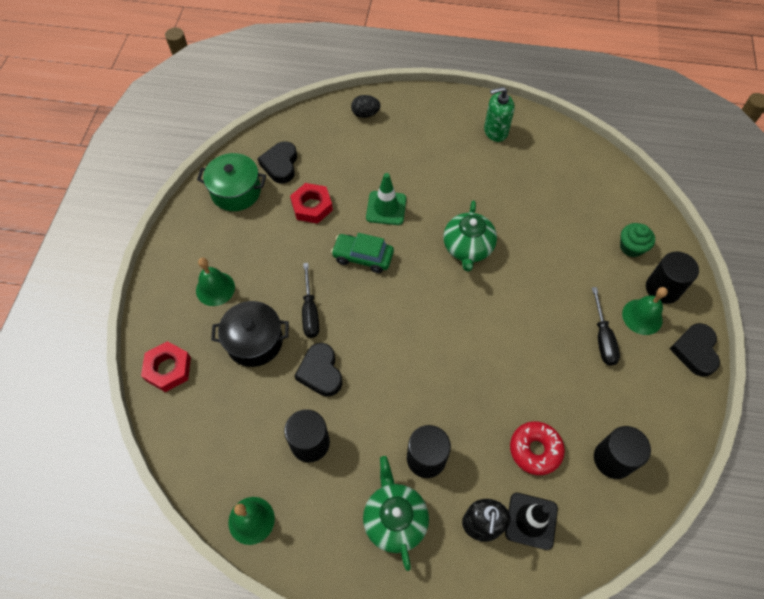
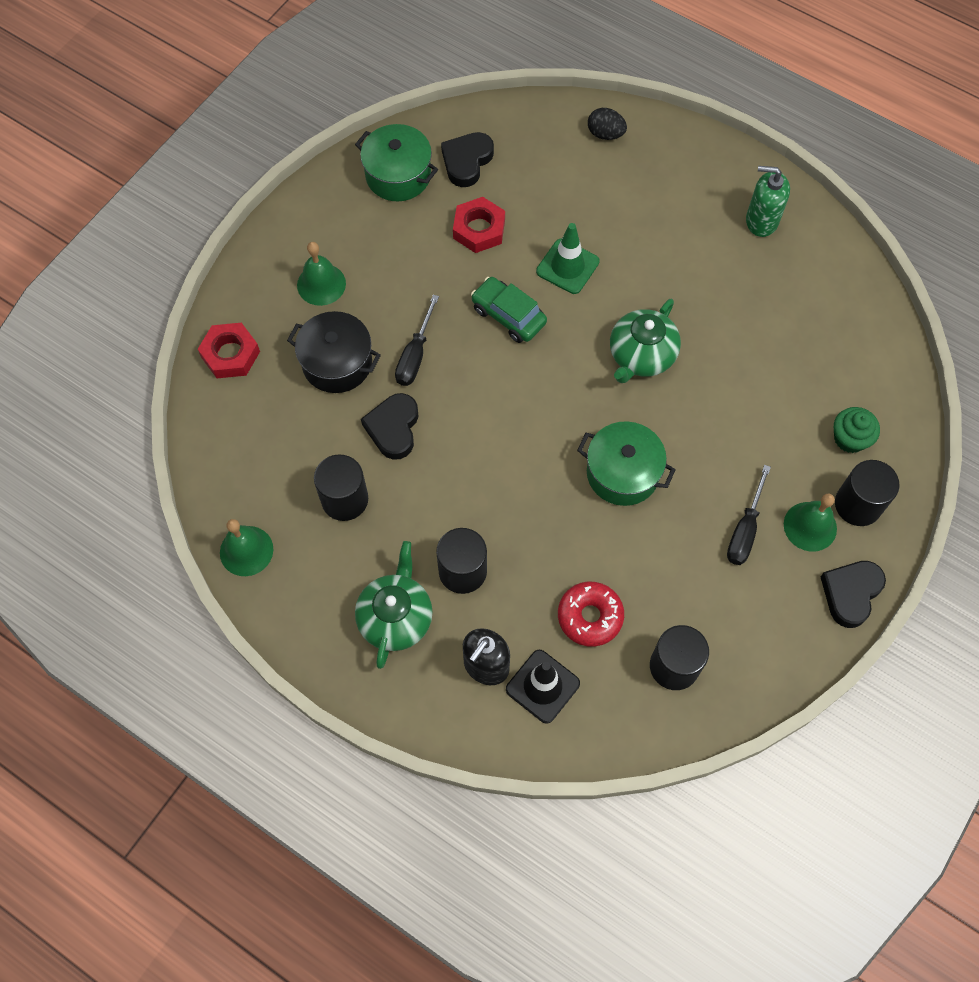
camera: 25 degrees right, 5 degrees up
none -> green pot [577,421,676,506]

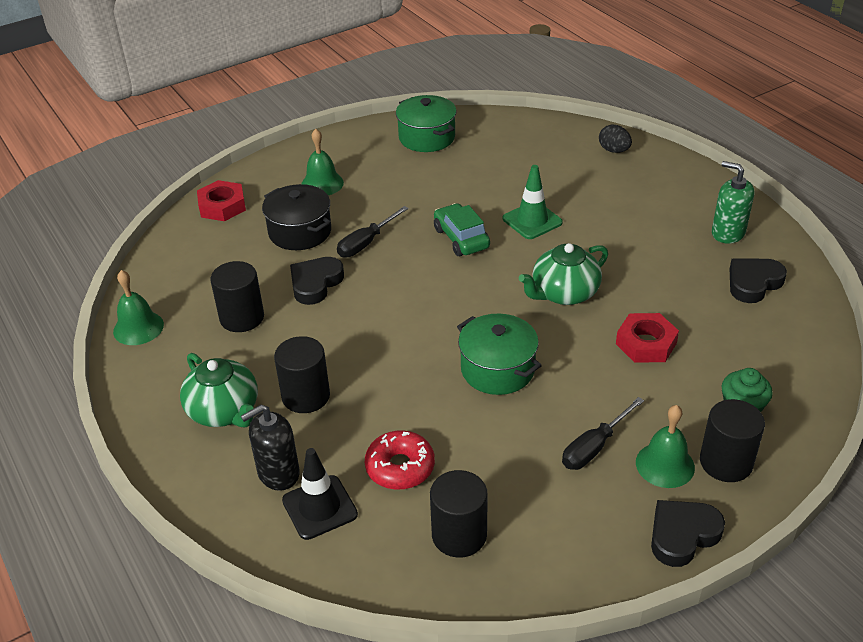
camera: 25 degrees right, 25 degrees down
green teapot [355,541,433,669] -> green teapot turned 105 degrees clockwise [180,353,258,428]
black heart [441,132,494,187] -> black heart moved to [730,258,787,303]
red nut [453,197,505,253] -> red nut moved to [616,313,679,363]

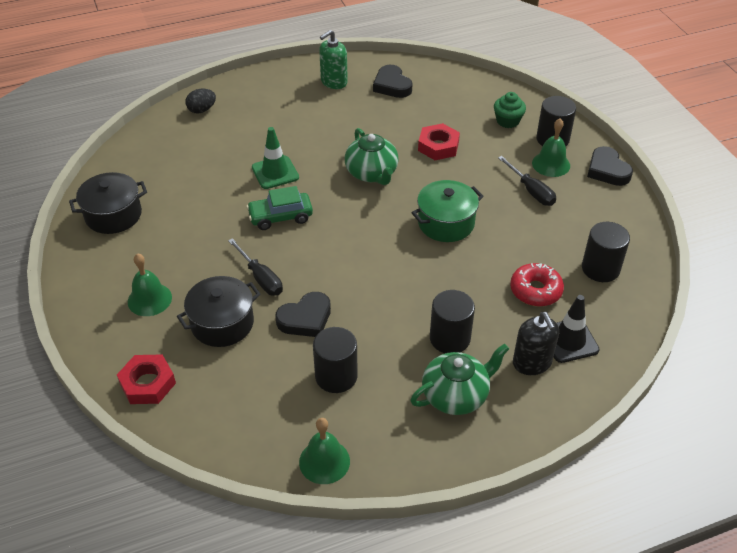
camera: 80 degrees left, 5 degrees up
black heart [290,257,344,305] -> black heart turned 75 degrees counterclockwise [275,292,331,337]
green pot [396,95,457,152] -> black pot [69,172,147,234]

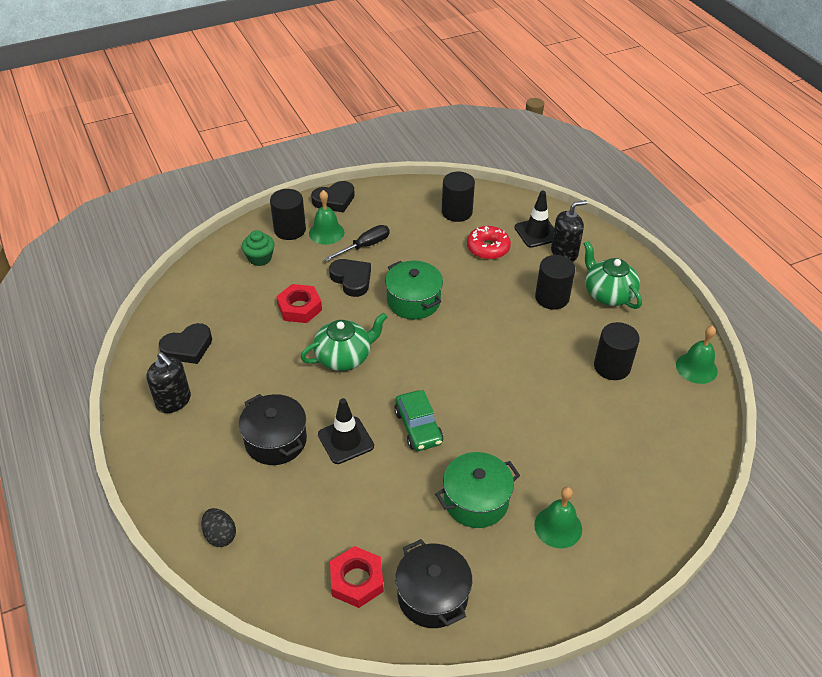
camera: 95 degrees left, 0 degrees up
red nut [117,355,176,404] -> red nut moved to [330,546,384,608]
black pot [177,276,261,347] -> black pot moved to [239,394,307,465]
black screwdriver [228,238,283,296] -> none
green traffic cone [252,127,299,189] -> black traffic cone [318,398,374,464]
black heart [275,292,331,337] -> black heart moved to [329,259,371,297]
green soap dispenser [319,30,348,89] -> black soap dispenser [146,352,191,413]
none -> green pot [435,452,520,528]

